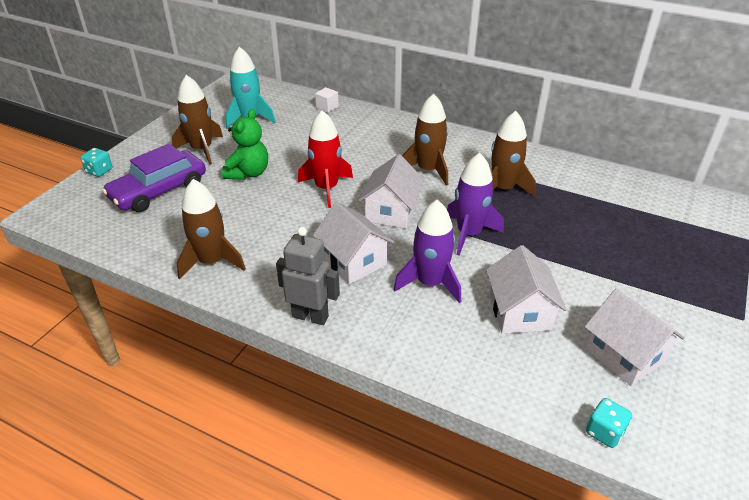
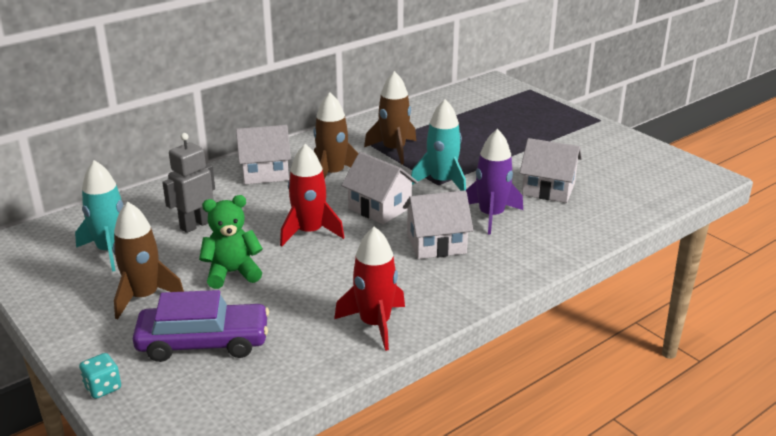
camera: 65 degrees left, 10 degrees down
purple car [102,144,206,212] -> purple car turned 75 degrees counterclockwise [133,290,269,362]
brown rocket [177,179,246,279] -> red rocket [334,226,405,351]
green teddy bear [222,109,268,180] -> green teddy bear turned 60 degrees counterclockwise [199,195,263,289]
grey robot [276,227,340,325] -> grey robot moved to [162,133,215,233]
white cube [315,87,339,113] -> none
purple rocket [447,153,504,256] -> turquoise rocket [411,99,466,191]
white house [584,289,685,387] -> white house moved to [236,125,291,184]
turquoise dice [586,398,632,448] -> none

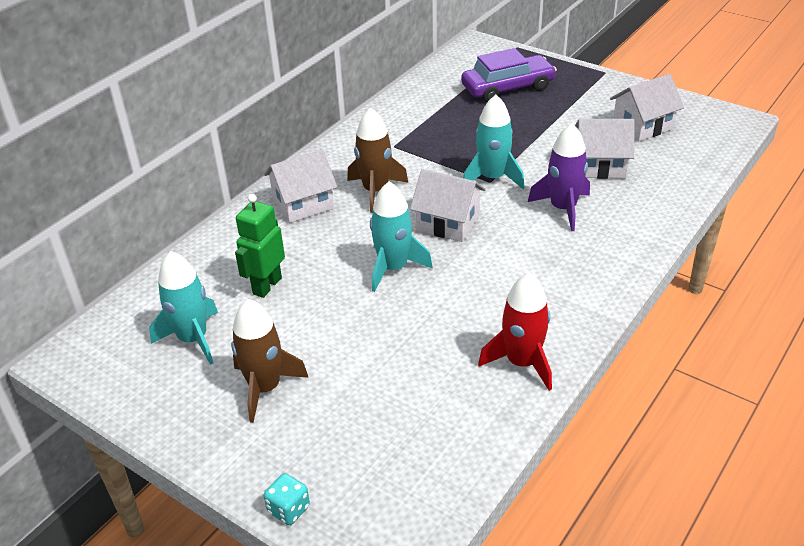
camera: 15 degrees left, 10 degrees up
purple car [133,290,269,362] -> purple car moved to [461,48,557,102]
grey robot [162,133,215,233] -> green robot [235,194,285,298]
green teddy bear [199,195,263,289] -> none
red rocket [280,144,345,246] -> turquoise rocket [370,181,433,292]
brown rocket [364,71,416,165] -> none
white house [403,190,473,259] -> white house moved to [610,74,684,142]

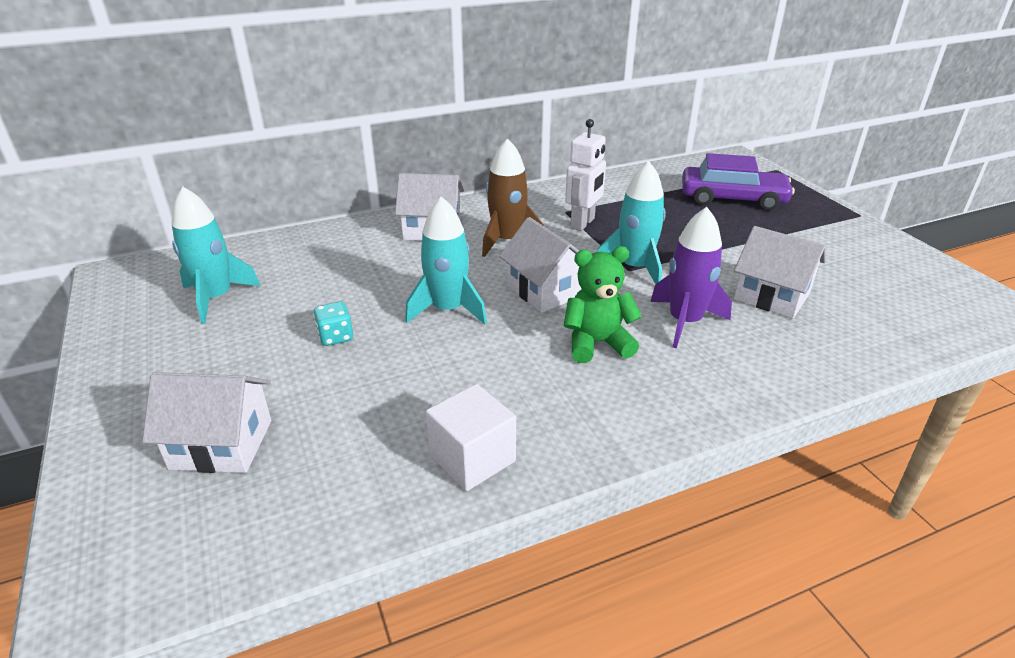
camera: 30 degrees right, 5 degrees down
brown rocket [231,299,309,423] -> none
green robot [235,194,285,298] -> none
turquoise dice [264,473,310,525] -> turquoise dice moved to [313,301,353,346]
red rocket [478,273,552,391] -> white cube [426,384,516,491]
white house [610,74,684,142] -> white house moved to [142,372,271,473]
none -> green teddy bear [564,246,642,363]
none -> white robot [565,119,606,231]

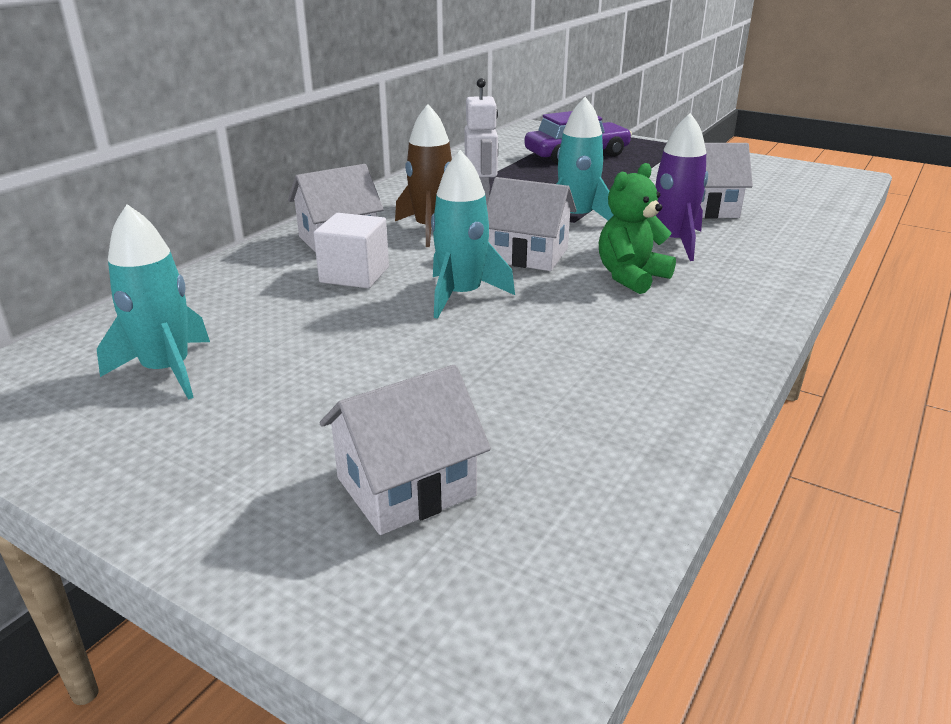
camera: 35 degrees left, 5 degrees down
turquoise dice [313,301,353,346] -> none
white cube [426,384,516,491] -> white cube moved to [314,213,389,288]

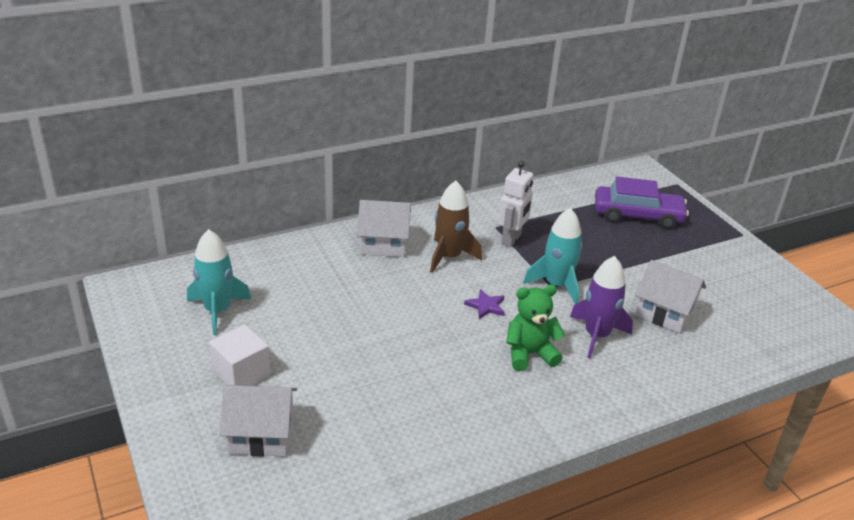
camera: 30 degrees right, 5 degrees up
white cube [314,213,389,288] -> white cube moved to [209,324,270,386]
turquoise rocket [431,150,515,319] -> none
white house [487,177,577,271] -> purple star [464,289,505,319]

